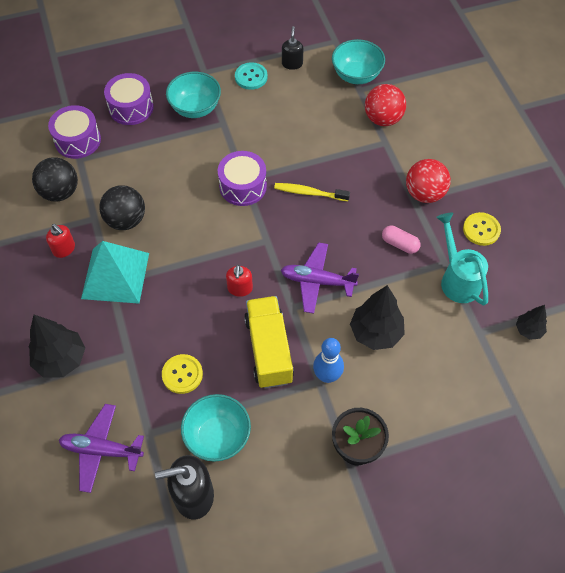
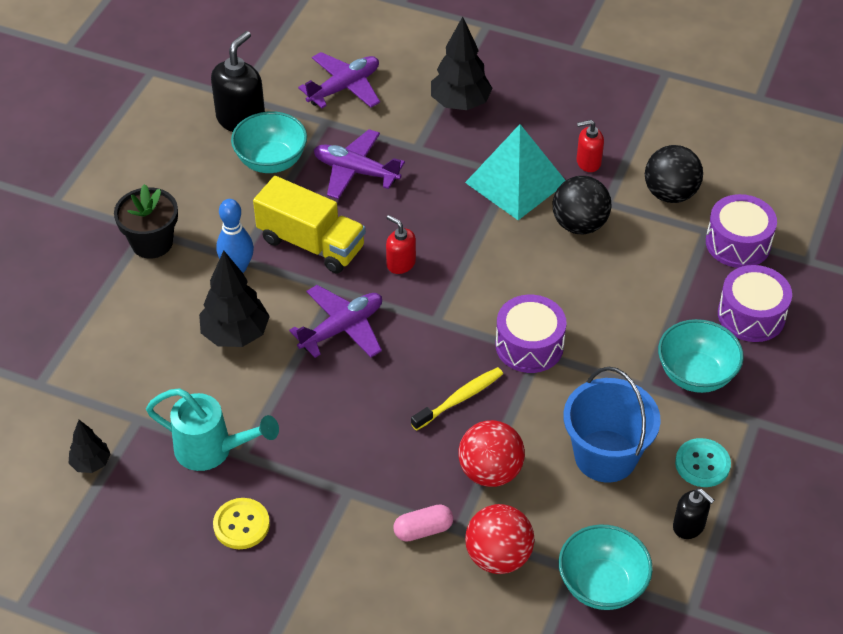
camera: 130 degrees right, 10 degrees down
yellow button [162,354,203,394] -> purple plane [314,129,405,199]
pink capsule [382,225,421,254] -> pink capsule moved to [393,504,453,542]
red ball [406,159,451,203] -> red ball moved to [458,420,525,487]
none -> blue bucket [563,367,661,483]

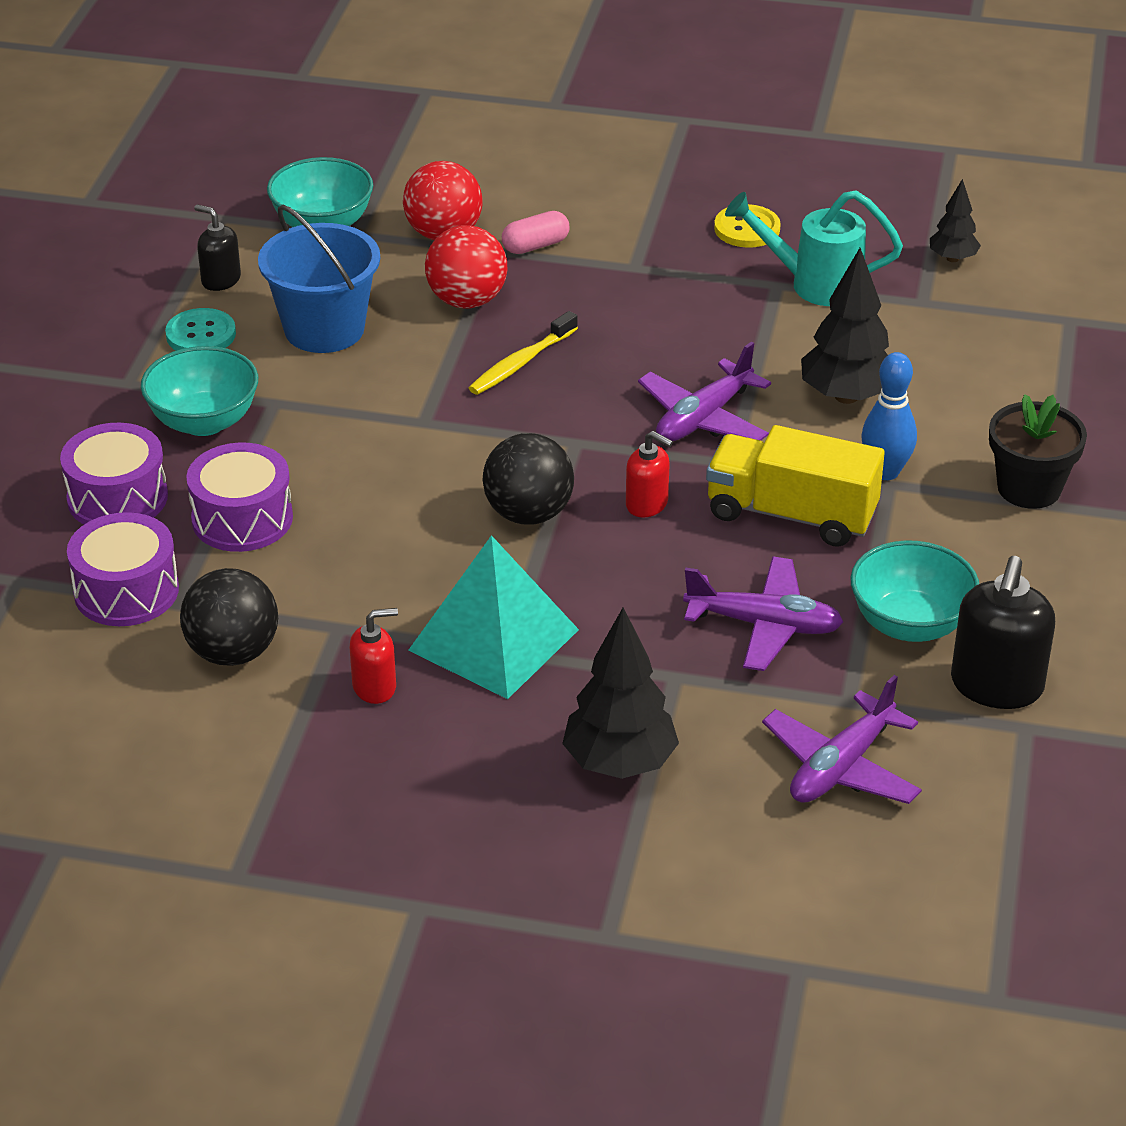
camera: 170 degrees right, 10 degrees down
purple drum [496,295,567,373] -> purple drum moved to [186,443,293,552]
black ball [552,176,611,234] -> black ball moved to [482,433,574,525]

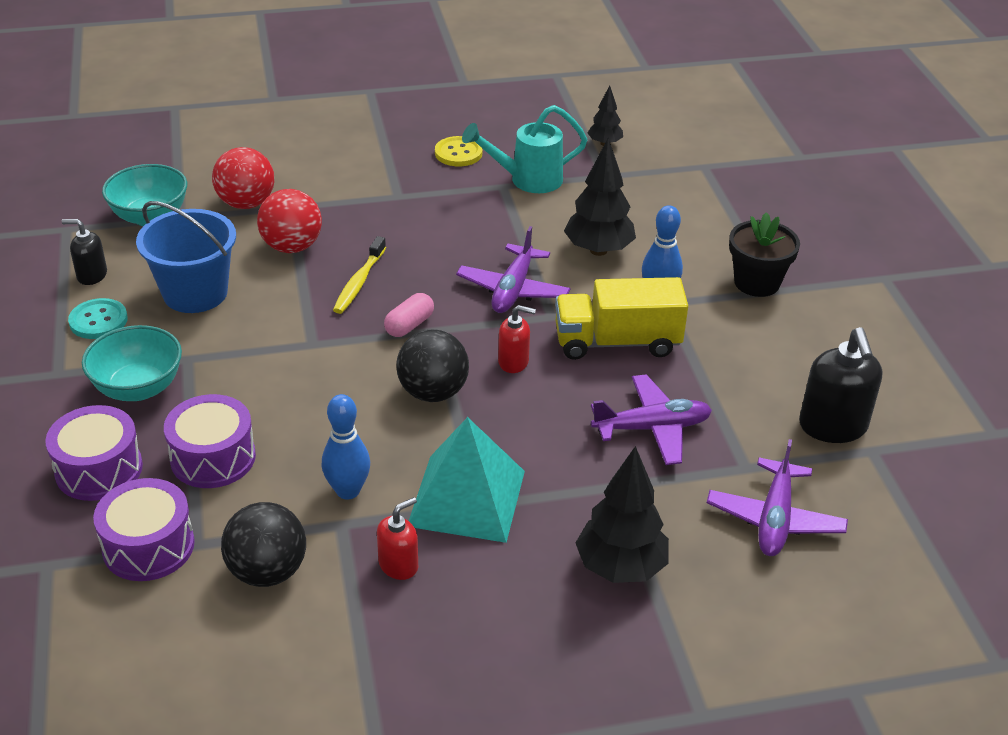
camera: 25 degrees left, 0 degrees up
pink capsule [502,211,569,254] -> pink capsule moved to [384,293,434,337]
turquoise bowl [850,540,979,642] -> none
none -> blue bowling pin [322,394,370,499]

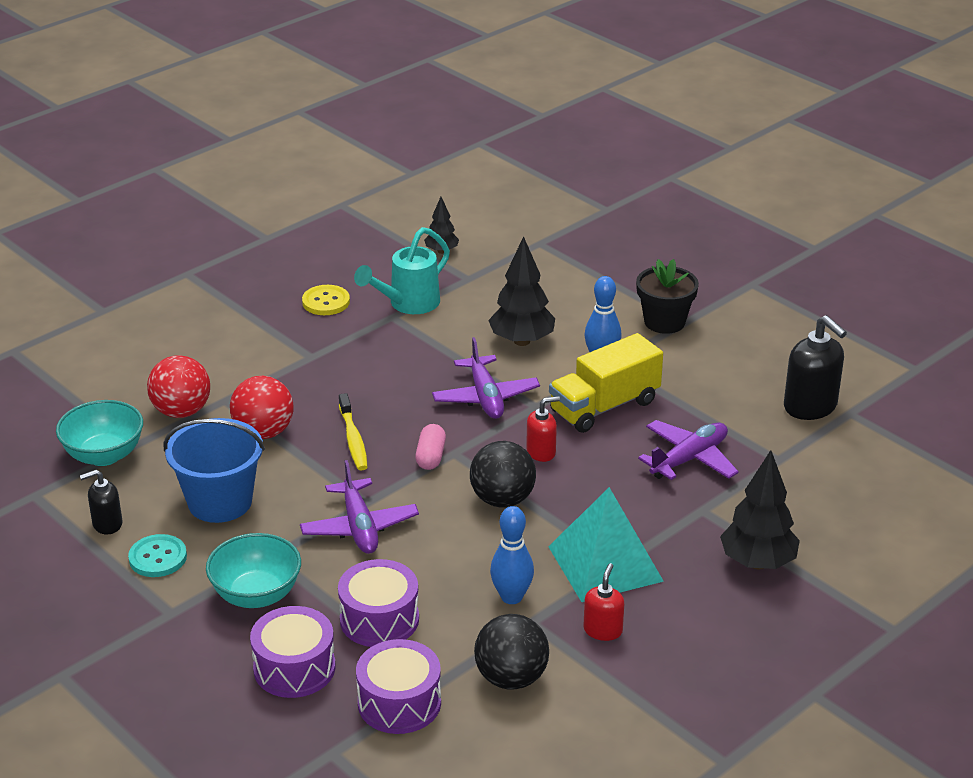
camera: 30 degrees left, 5 degrees down
purple plane [707,439,848,556] -> purple plane moved to [300,460,419,554]

